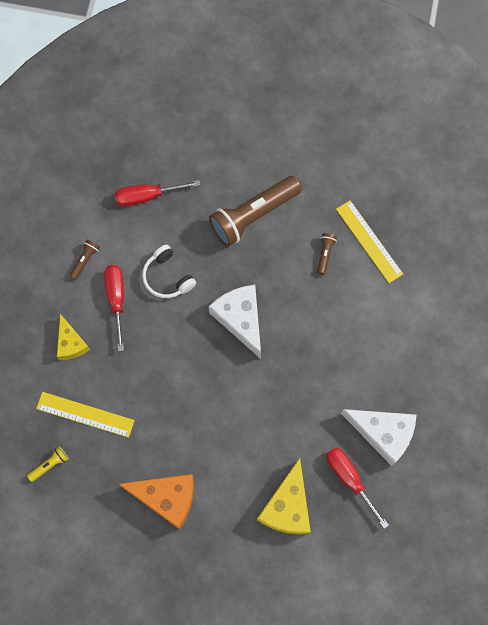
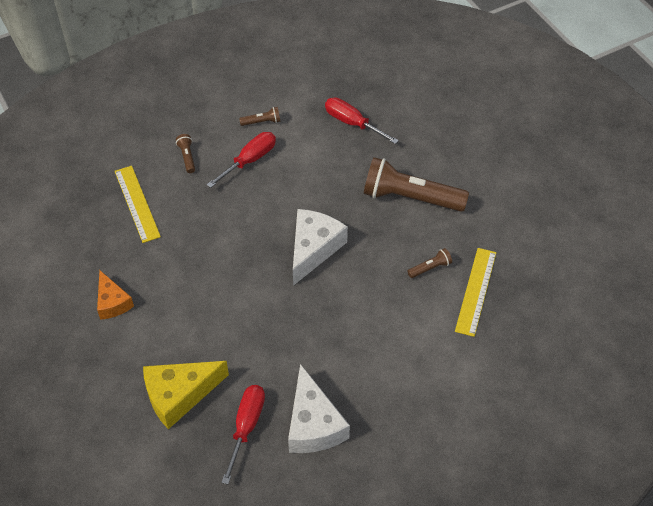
camera: 50 degrees right, 20 degrees down
yellow flashlight [27,447,69,482] -> none
yellow cheese [57,314,90,360] -> brown flashlight [176,134,195,173]
orange cheese [119,474,194,530] -> orange cheese [97,271,134,320], size x0.62
white headphones [142,245,196,298] -> none

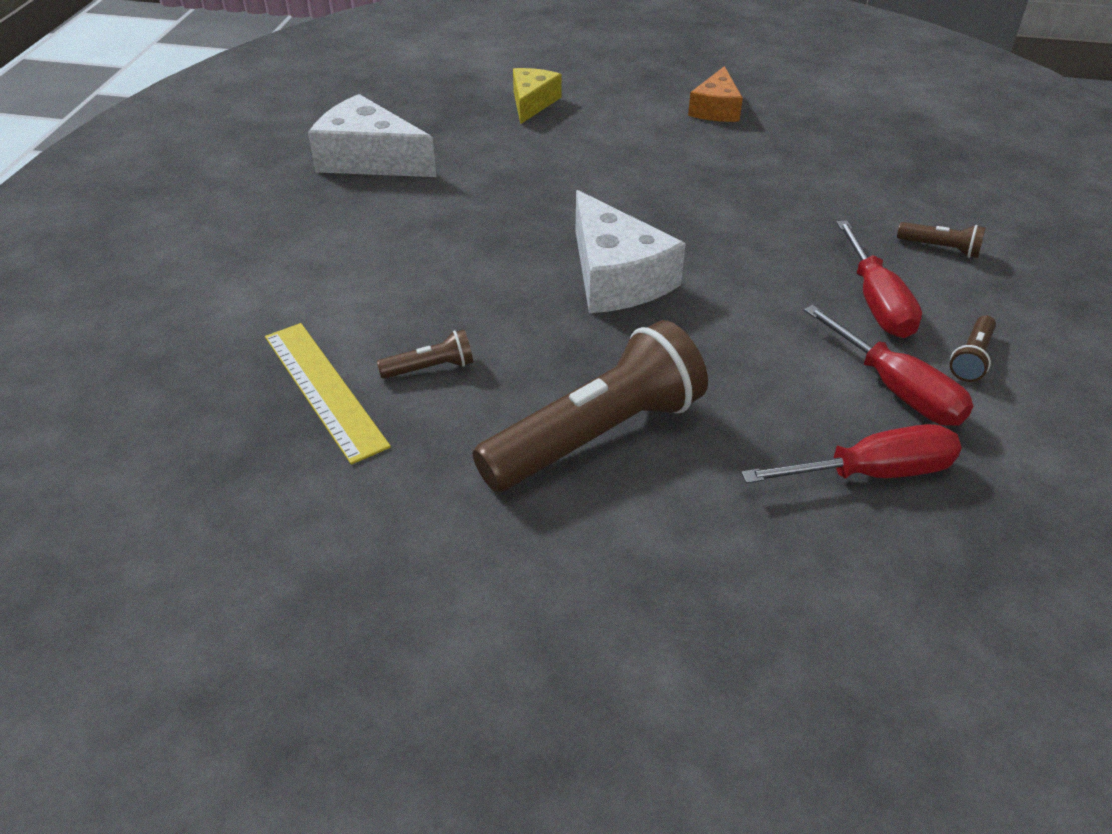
camera: 130 degrees right, 10 degrees down
orange cheese [97,271,134,320] -> orange cheese turned 90 degrees counterclockwise [688,66,743,122]
yellow ruler [115,166,161,243] -> none
yellow cheese [143,361,229,429] -> yellow cheese [513,68,562,124], size x0.62
red screwdriver [221,385,265,484] -> red screwdriver moved to [804,305,973,426]
brown flashlight [407,248,452,278] -> brown flashlight turned 120 degrees counterclockwise [377,330,473,379]

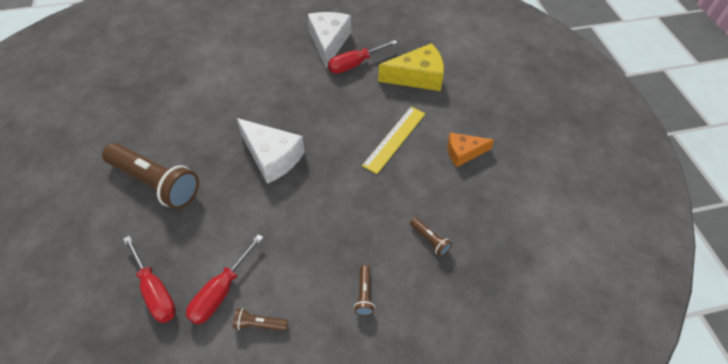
camera: 65 degrees right, 10 degrees up
yellow ruler [265,323,391,465] -> yellow ruler moved to [362,107,426,174]
brown flashlight [377,330,473,379] -> brown flashlight moved to [410,217,452,256]
yellow cheese [513,68,562,124] -> yellow cheese [378,43,444,91], size x1.60
white cheese [576,190,686,313] -> white cheese turned 90 degrees counterclockwise [237,118,305,184]
red screwdriver [836,220,922,338] -> red screwdriver moved to [328,40,397,74]

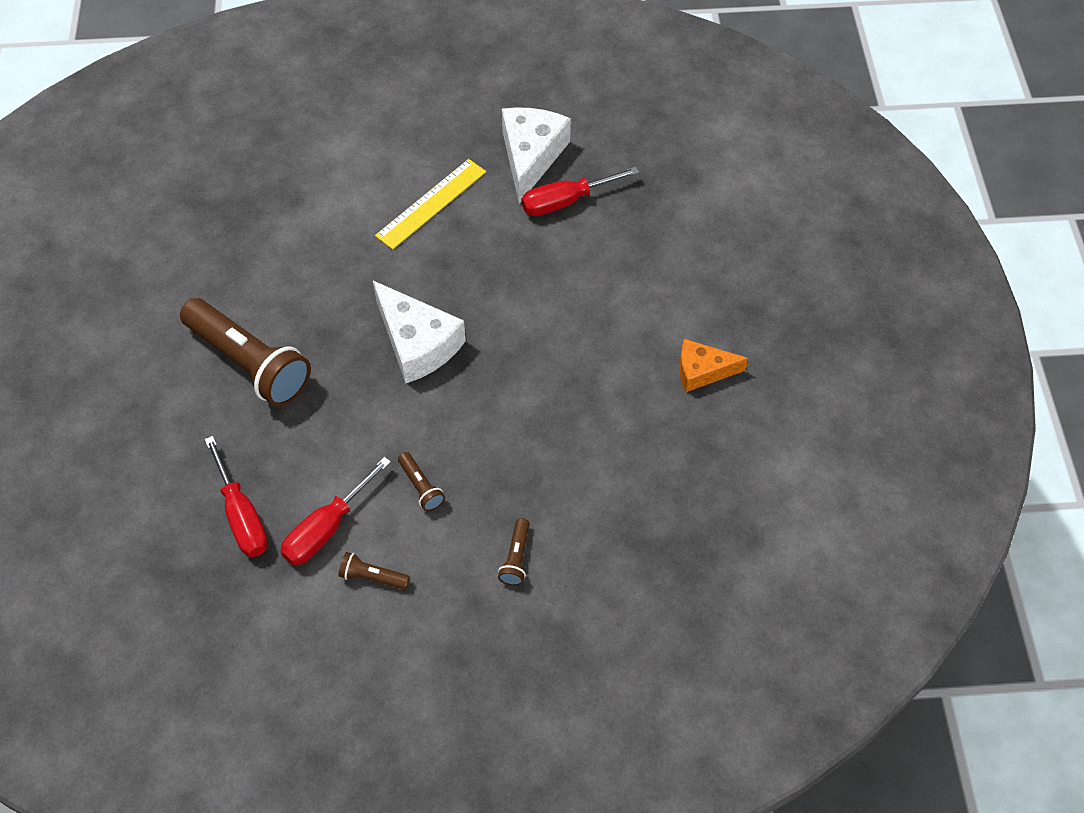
camera: 10 degrees right, 5 degrees up
yellow ruler [362,107,426,174] -> yellow ruler moved to [375,159,486,250]
yellow cheese [378,43,444,91] -> none
brown flashlight [410,217,452,256] -> brown flashlight moved to [398,452,445,511]

